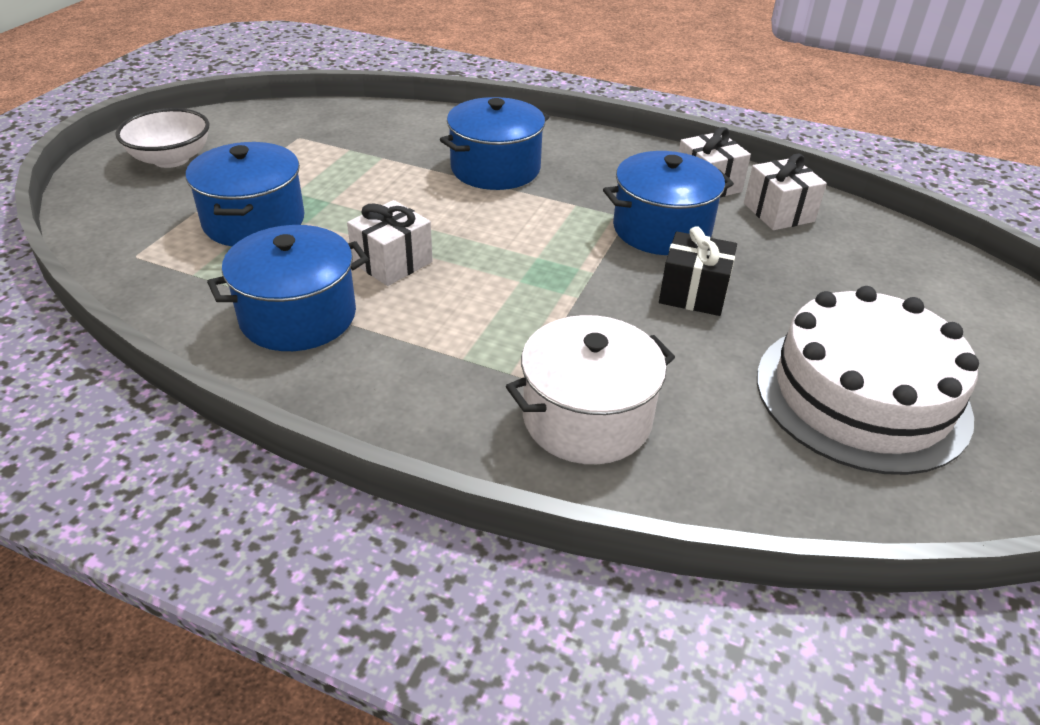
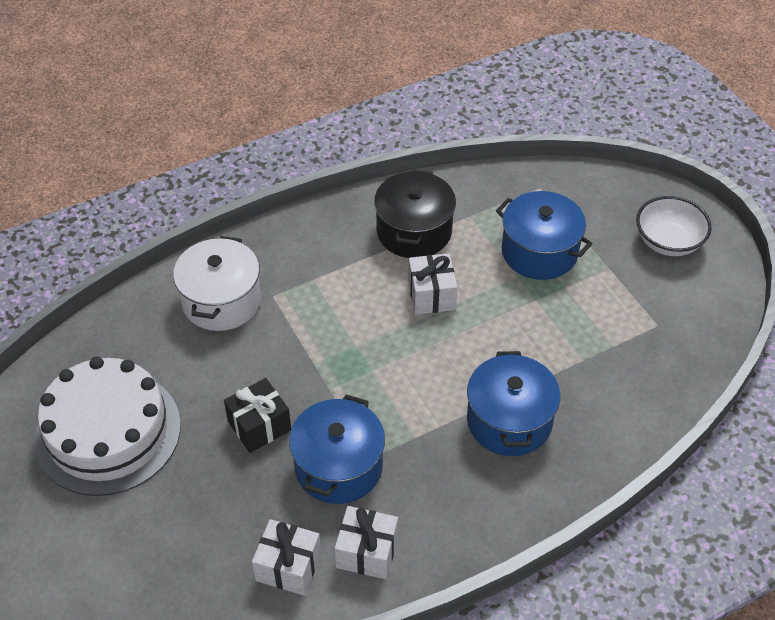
camera: 130 degrees right, 10 degrees up
blue pot [207,225,369,351] -> black pot [374,169,456,258]

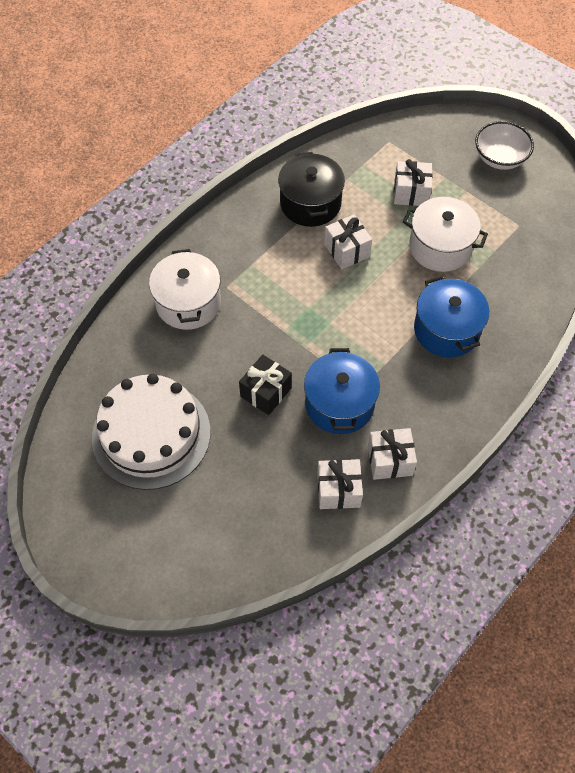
camera: 20 degrees left, 10 degrees up
blue pot [496,191,593,280] -> white gift [394,159,433,206]
none -> white pot [403,197,488,272]

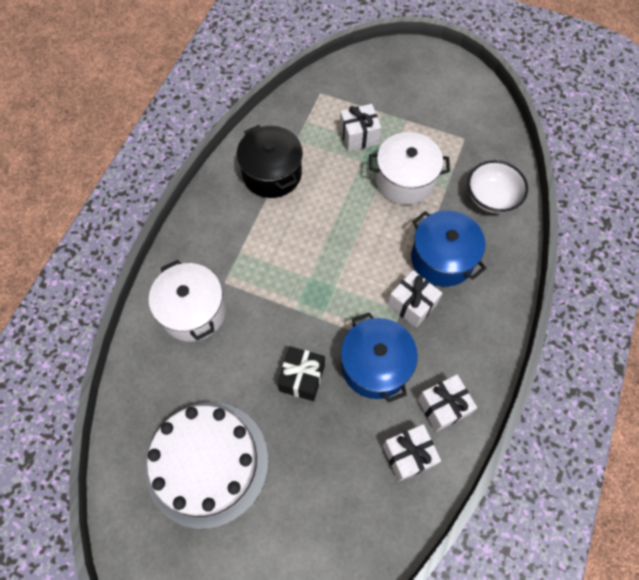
camera: 20 degrees left, 5 degrees up
white gift [324,214,372,269] -> white gift moved to [388,270,442,328]
white bowl [475,121,534,170] -> white bowl moved to [468,160,528,213]

